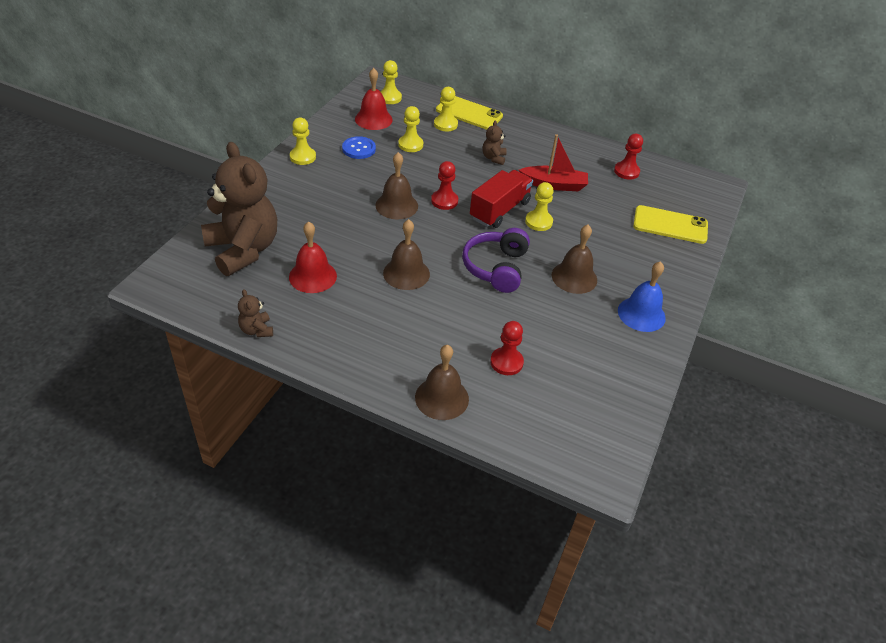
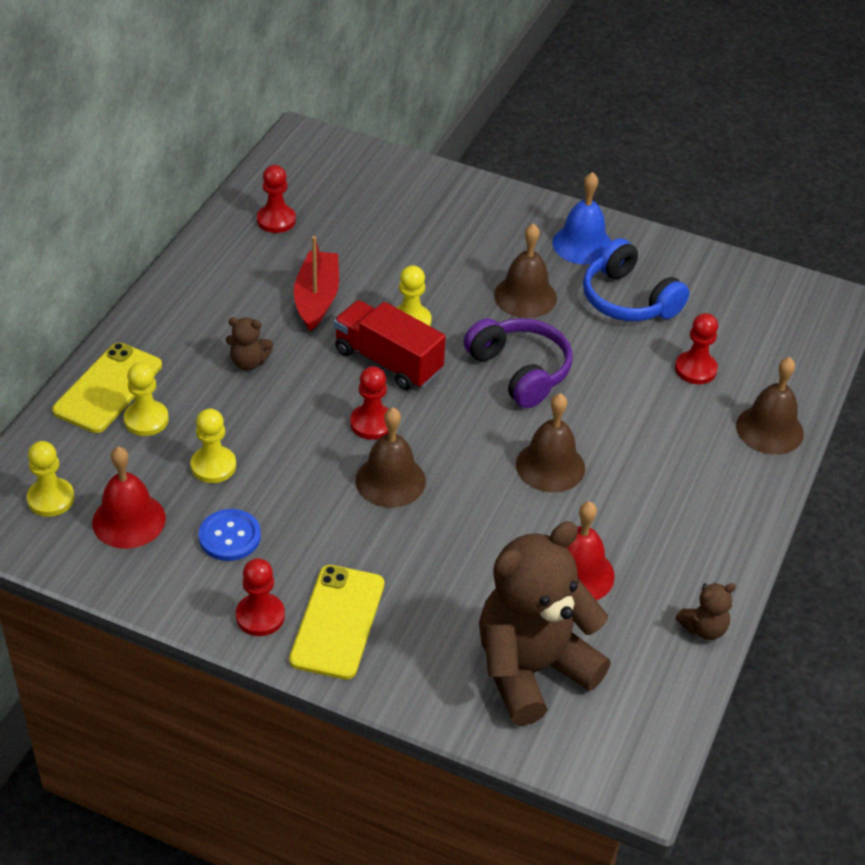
camera: 90 degrees left, 0 degrees up
yellow pawn [290,118,316,165] -> red pawn [236,558,285,636]
purple headphones [462,228,530,293] -> purple headphones turned 135 degrees counterclockwise [464,318,572,408]
yellow phone [633,205,708,244] -> yellow phone moved to [289,565,384,680]
none -> blue headphones [583,238,690,321]

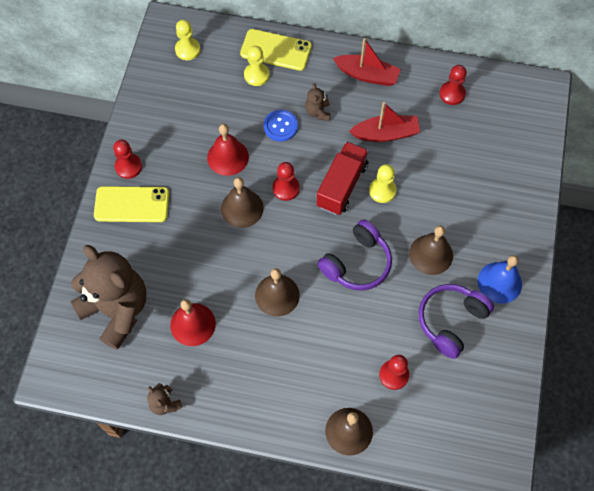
camera: 80 degrees right, 20 degrees up
red bell [92,447,166,549] -> red bell moved to [207,124,249,176]
yellow pawn [191,409,236,483] -> none
blue button [198,509,261,561] -> blue button moved to [264,110,298,141]
blue headphones [583,238,690,321] -> purple headphones [419,284,494,359]
none -> red boat [333,38,401,86]

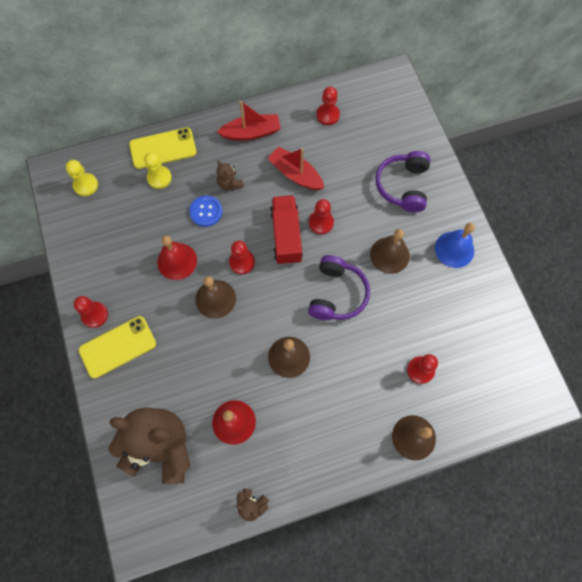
camera: 30 degrees left, 5 degrees up
red boat [349,102,420,142] -> red boat turned 105 degrees counterclockwise [267,147,324,190]
yellow pawn [369,164,397,203] -> red pawn [309,199,334,234]
purple headphones [419,284,494,359] -> purple headphones moved to [376,151,431,212]

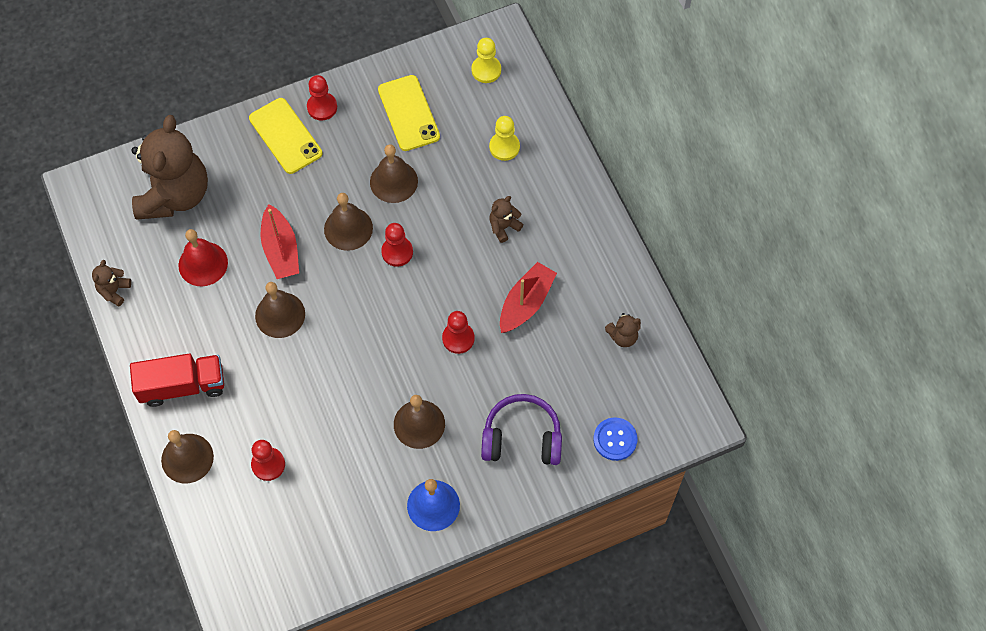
camera: 85 degrees right, 5 degrees down
yellow phone [129,128,197,169] -> yellow phone moved to [378,75,440,151]
red bell [157,236,197,280] -> brown bell [370,144,418,203]
blue button [189,196,222,227] -> blue button moved to [593,417,638,461]
red boat [217,101,281,141] -> red boat moved to [261,204,299,279]
red truck [270,195,303,265] -> red truck moved to [130,354,224,407]
purple headphones [308,255,370,320] -> none
red pawn [316,87,340,125] -> brown teddy bear [605,313,641,347]

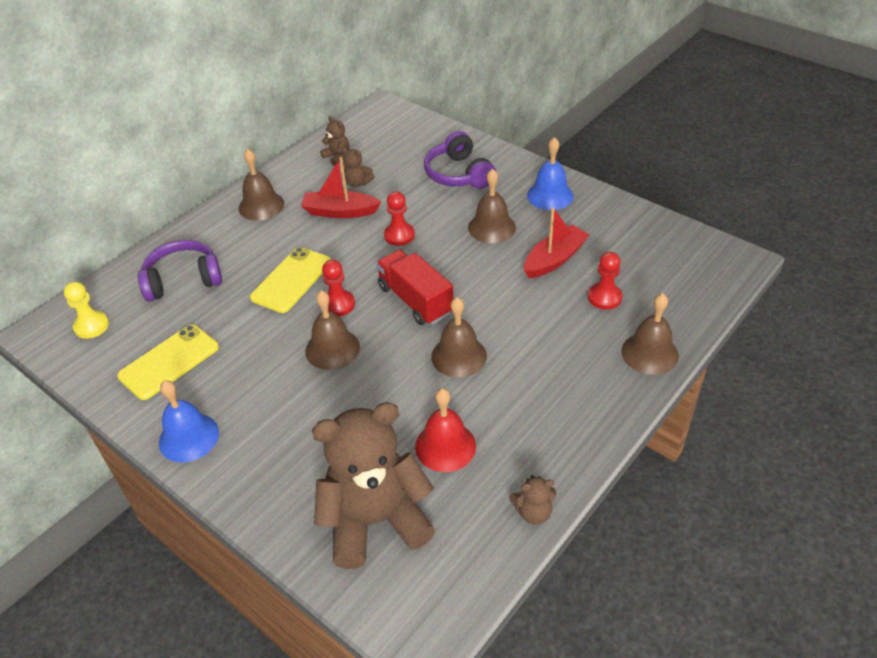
camera: 115 degrees left, 20 degrees down
red truck [130,354,224,407] -> red truck moved to [376,250,453,325]
yellow phone [249,98,322,174] -> yellow phone moved to [250,247,331,313]
red boat [261,204,299,279] -> red boat moved to [524,207,590,279]
red pawn [307,75,337,120] -> blue bell [159,380,219,463]
brown bell [370,144,418,203] -> brown bell moved to [239,148,284,221]
yellow pawn [489,116,520,161] -> purple headphones [138,240,222,302]
brown teddy bear [489,196,523,243] -> brown teddy bear moved to [341,147,375,188]
blue button [593,417,638,461] -> none

